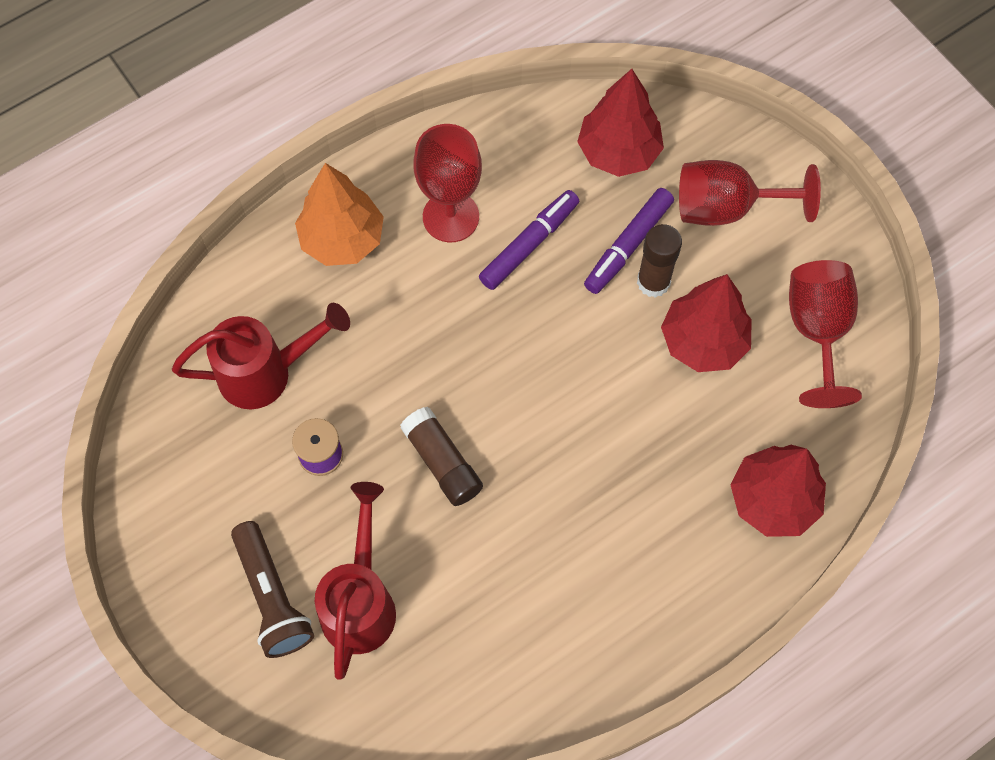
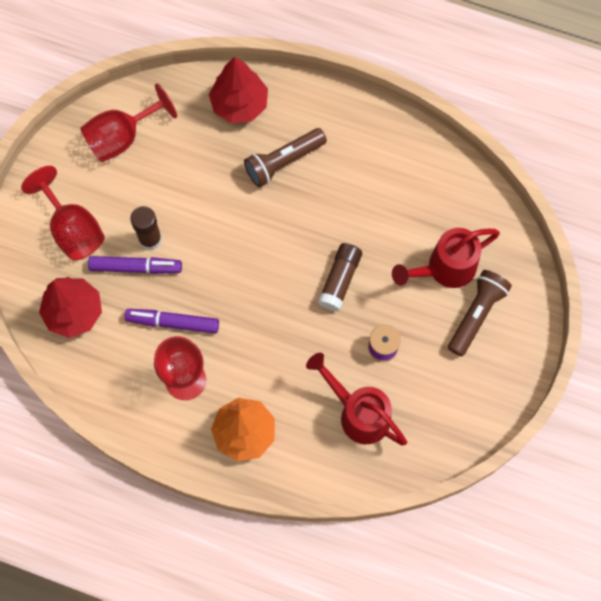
camera: 125 degrees left, 5 degrees up
red tree [661,274,752,372] -> none
none -> brown flashlight [244,128,327,187]

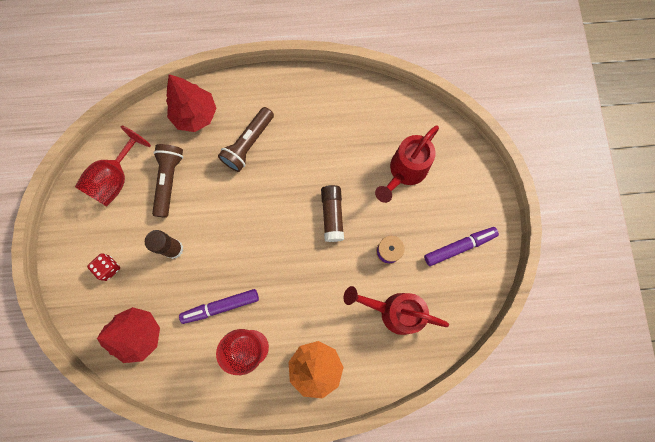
camera: 25 degrees left, 5 degrees up
red goblet [21,166,105,260] -> red dice [87,253,120,281]
purple marker [88,256,182,274] -> purple marker moved to [424,227,499,266]
brown flashlight [448,270,512,356] -> brown flashlight moved to [152,144,183,218]

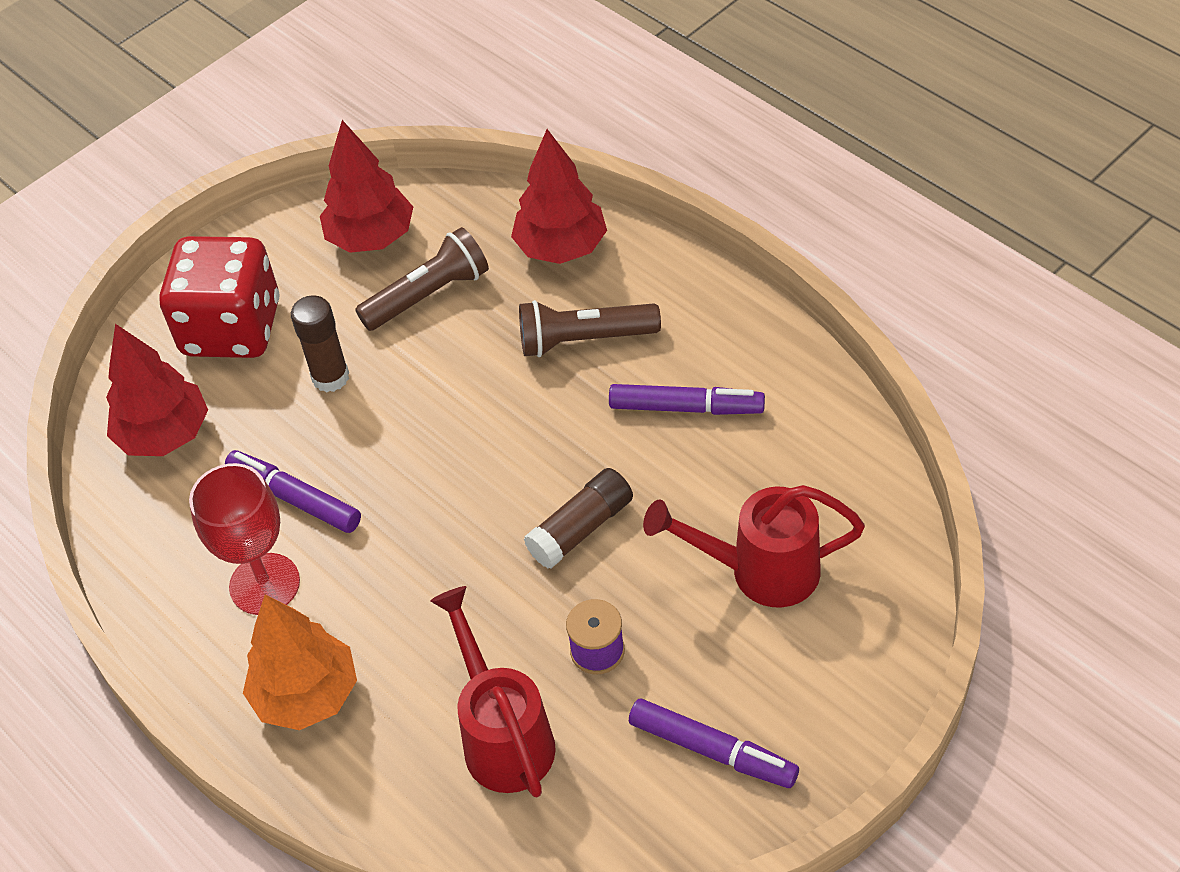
camera: 55 degrees right, 25 degrees down
red goblet [75,126,151,207] -> red tree [320,120,413,253]
red dice [87,253,120,281] -> red dice [159,236,280,358], size x2.44
none -> purple marker [609,384,765,415]

